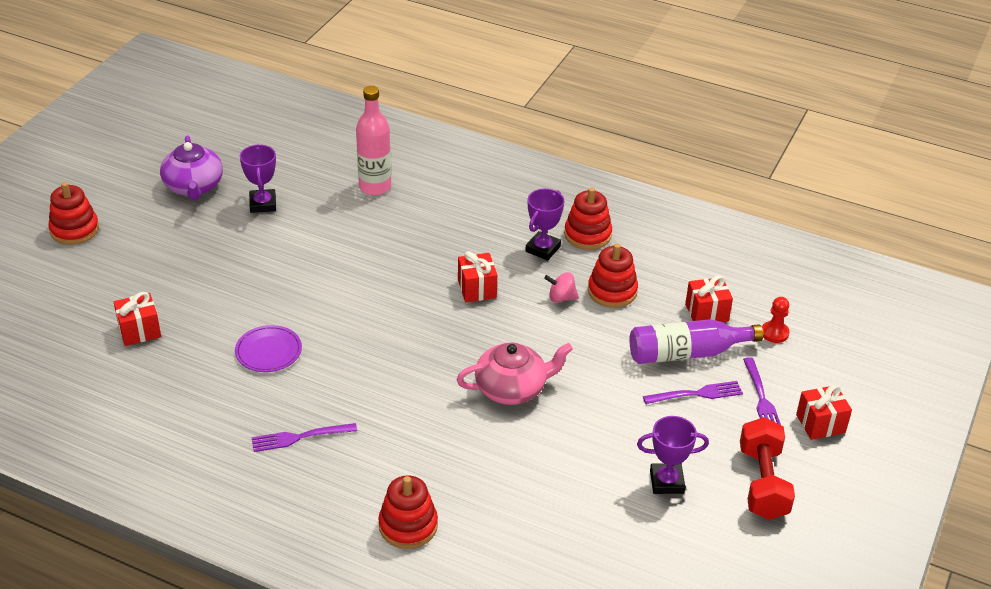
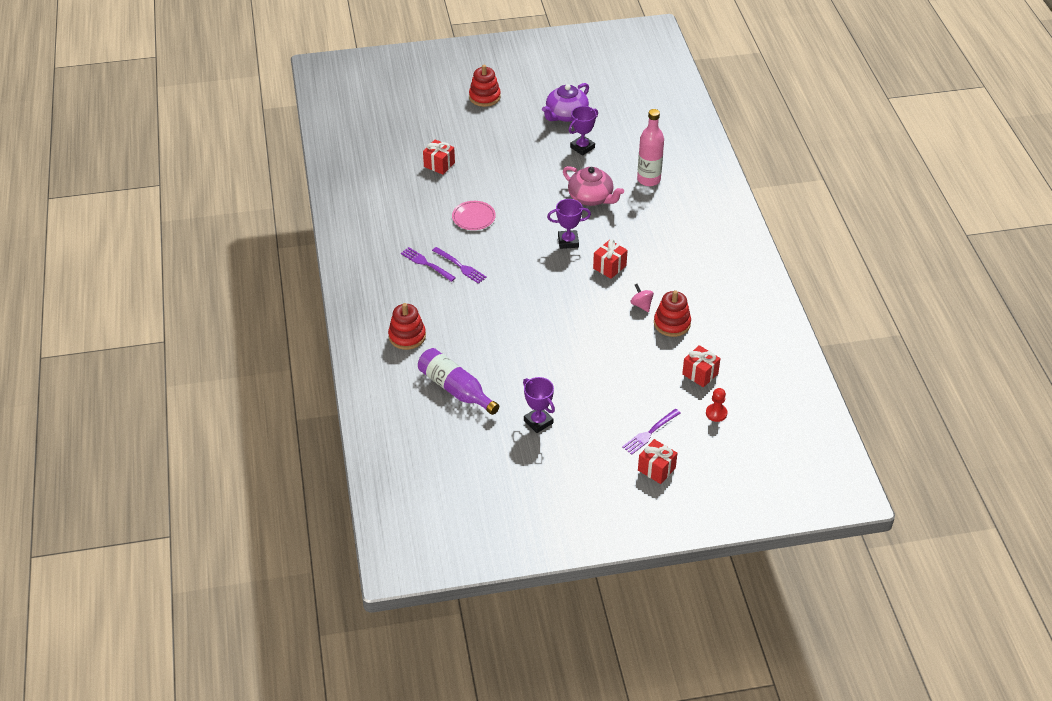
camera: 55 degrees right, 5 degrees up
purple plate [235,325,302,372] -> pink plate [452,201,496,230]
pink teapot [456,342,573,405] -> pink teapot moved to [563,166,624,206]
purple trophy [525,189,564,261] -> purple trophy moved to [547,199,591,249]
red stacking toy [564,187,612,250] -> none
purple bottle [629,319,764,364] -> purple bottle moved to [418,348,499,415]
purple fork [643,381,743,404] -> purple fork moved to [432,247,487,284]
red dumbbell [740,417,795,520] -> none

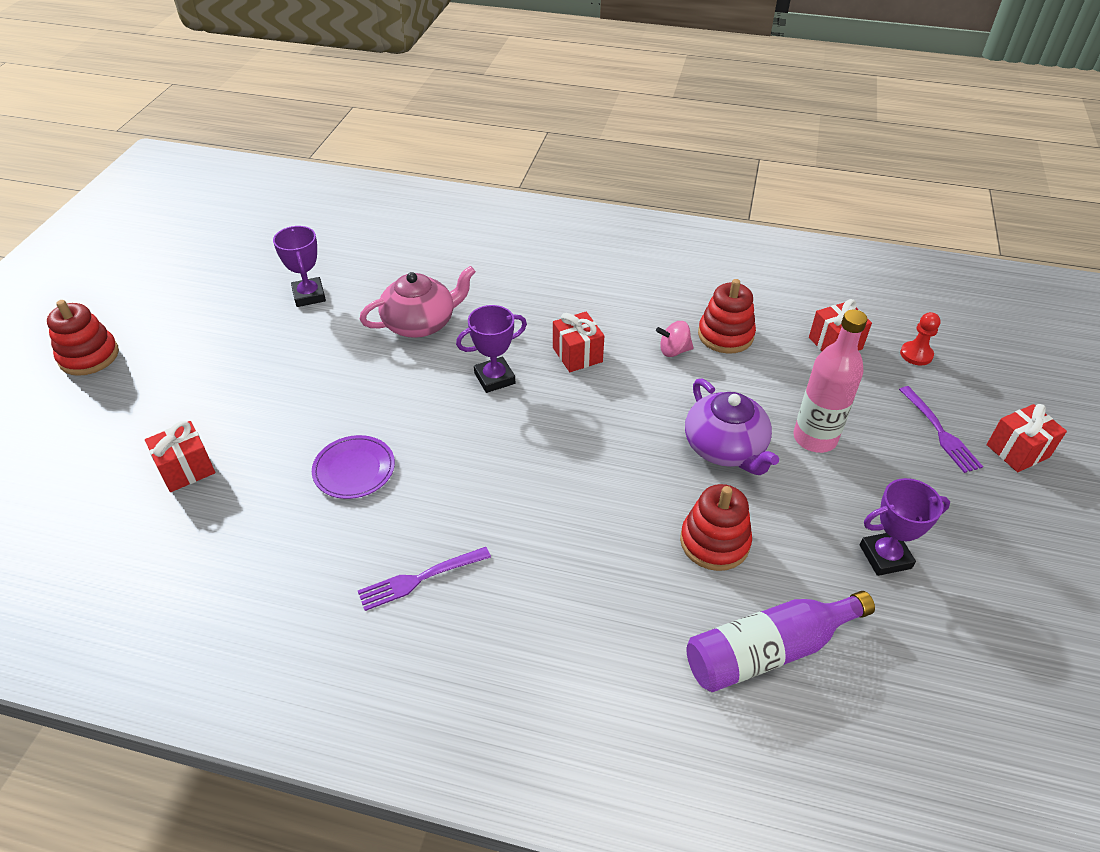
camera: 65 degrees left, 0 degrees up
red stacking toy [388,303,426,350] -> red stacking toy moved to [680,484,752,571]
purple fork [432,247,487,284] -> none
pink plate [452,201,496,230] -> purple plate [312,435,395,499]
purple teapot [542,83,589,122] -> purple teapot moved to [685,379,779,475]
purple trophy [547,199,591,249] -> purple trophy turned 45 degrees clockwise [456,305,527,393]
pink bottle [637,109,664,186] -> pink bottle moved to [793,310,868,453]

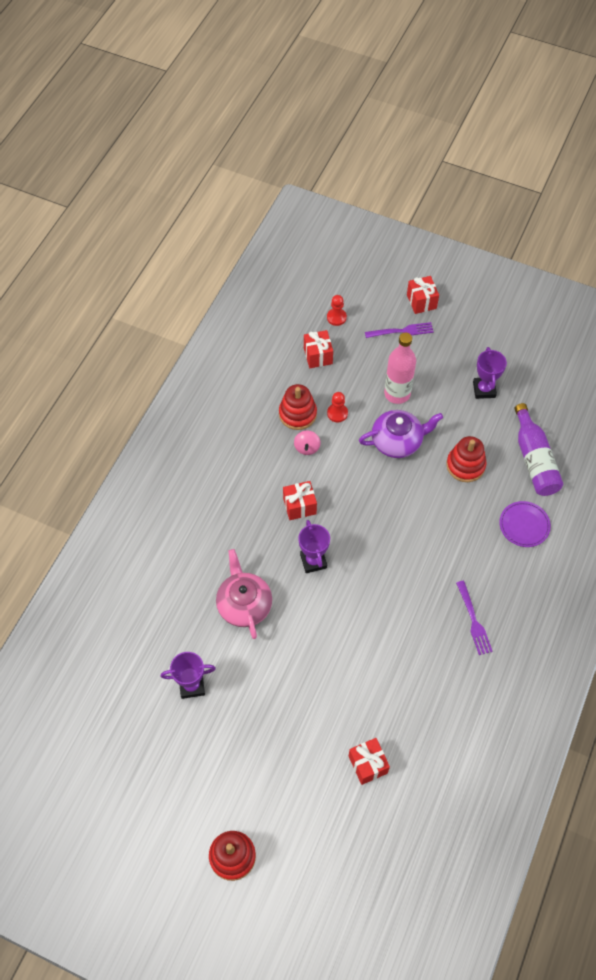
camera: 80 degrees left, 15 degrees up
purple plate [312,435,395,499] -> purple plate moved to [499,501,551,547]
none -> red pawn [327,392,348,422]

